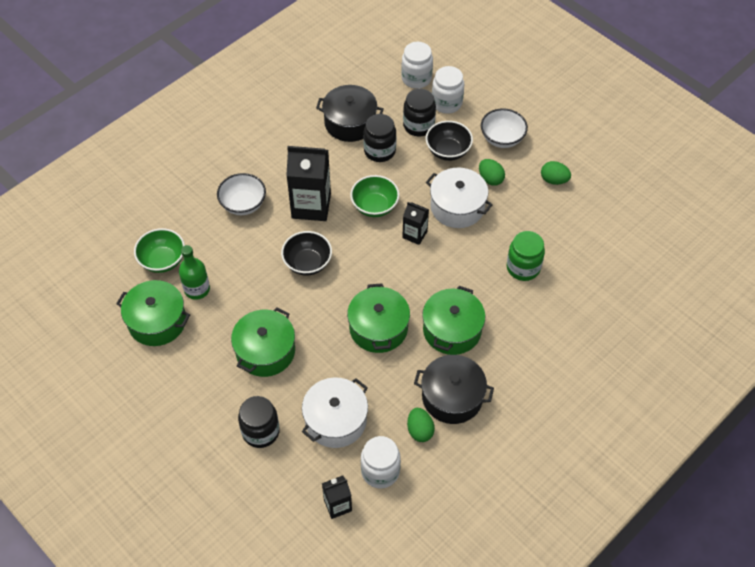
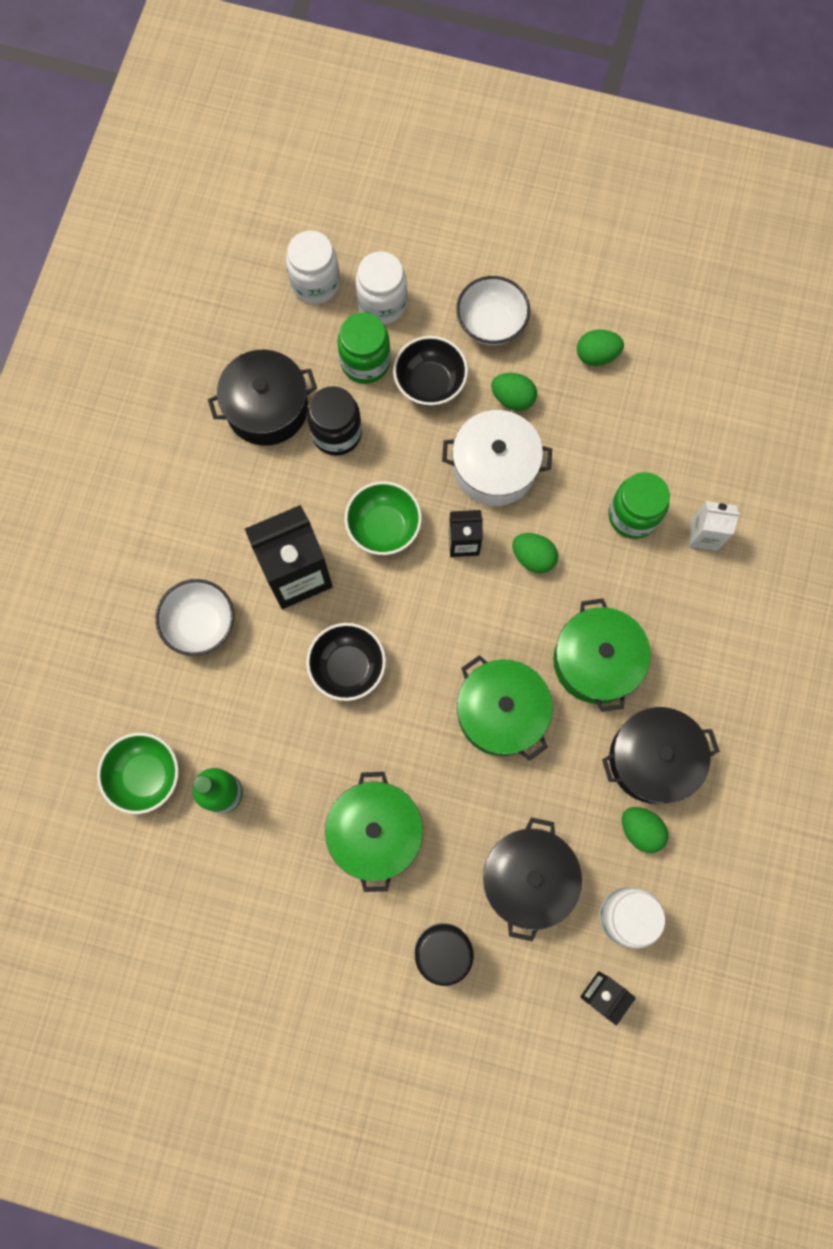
camera: 30 degrees left, 20 degrees up
green pot [116,280,190,346] -> none
white pot [302,378,368,448] -> black pot [483,818,582,942]
black jar [403,89,436,136] -> green jar [338,312,391,384]
none -> green egg [512,533,558,573]
none -> white carton [689,501,740,551]

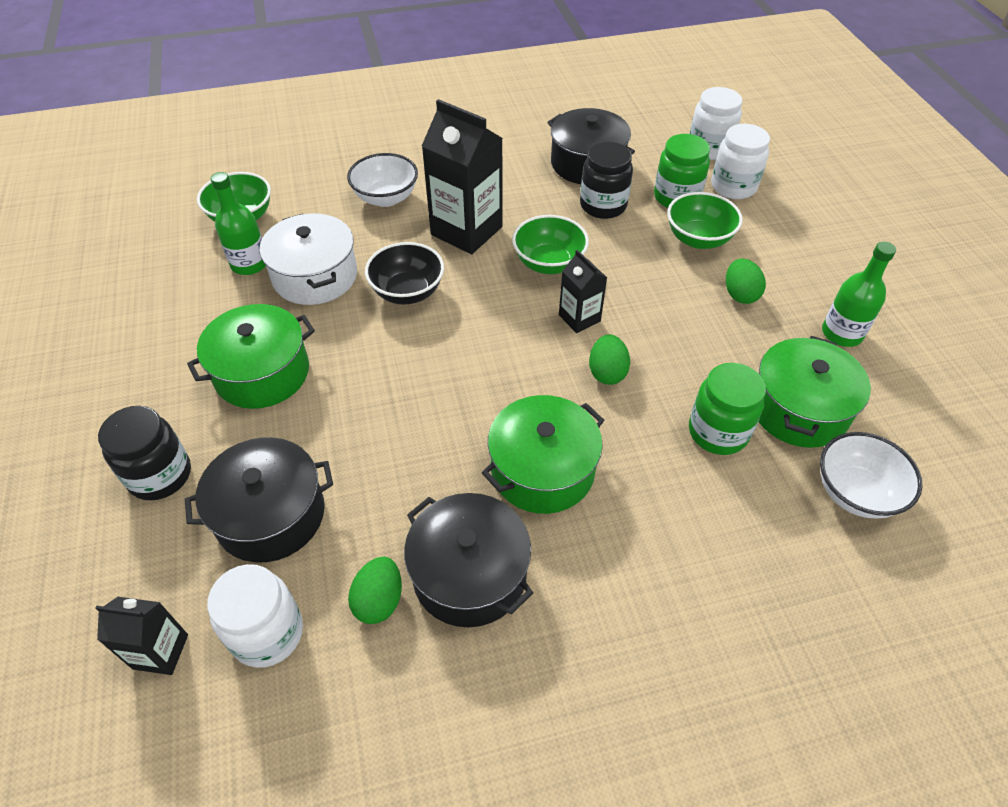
camera: 60 degrees right, 25 degrees down
black bowl [393,336,468,406] -> green bowl [667,192,743,249]
white pot [442,410,552,506] -> white pot moved to [260,213,357,305]
white bowl [456,276,530,345] -> white bowl moved to [820,432,923,519]
green pot [457,655,553,761] -> green pot moved to [759,336,871,448]
green egg [577,329,624,366] -> green bottle [822,242,896,347]
white carton [689,501,740,551] -> none

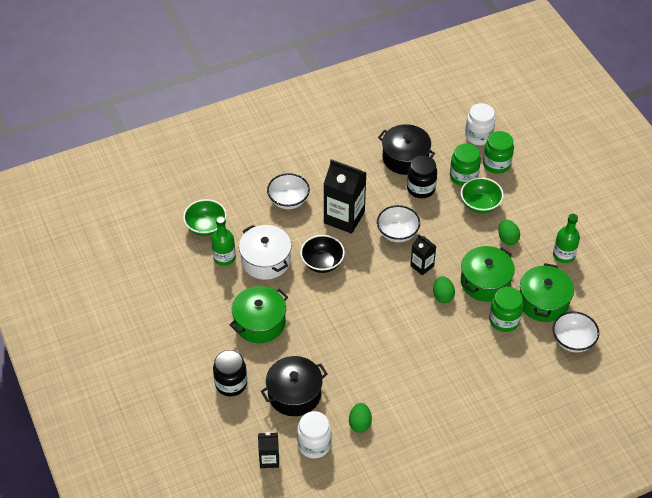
camera: 10 degrees left, 0 degrees up
black pot [404,493,533,627] -> none
green pot [482,395,604,514] -> green pot moved to [461,246,515,302]
green bowl [512,215,589,274] -> white bowl [377,205,420,242]
white jar [711,124,770,199] -> green jar [483,131,514,174]

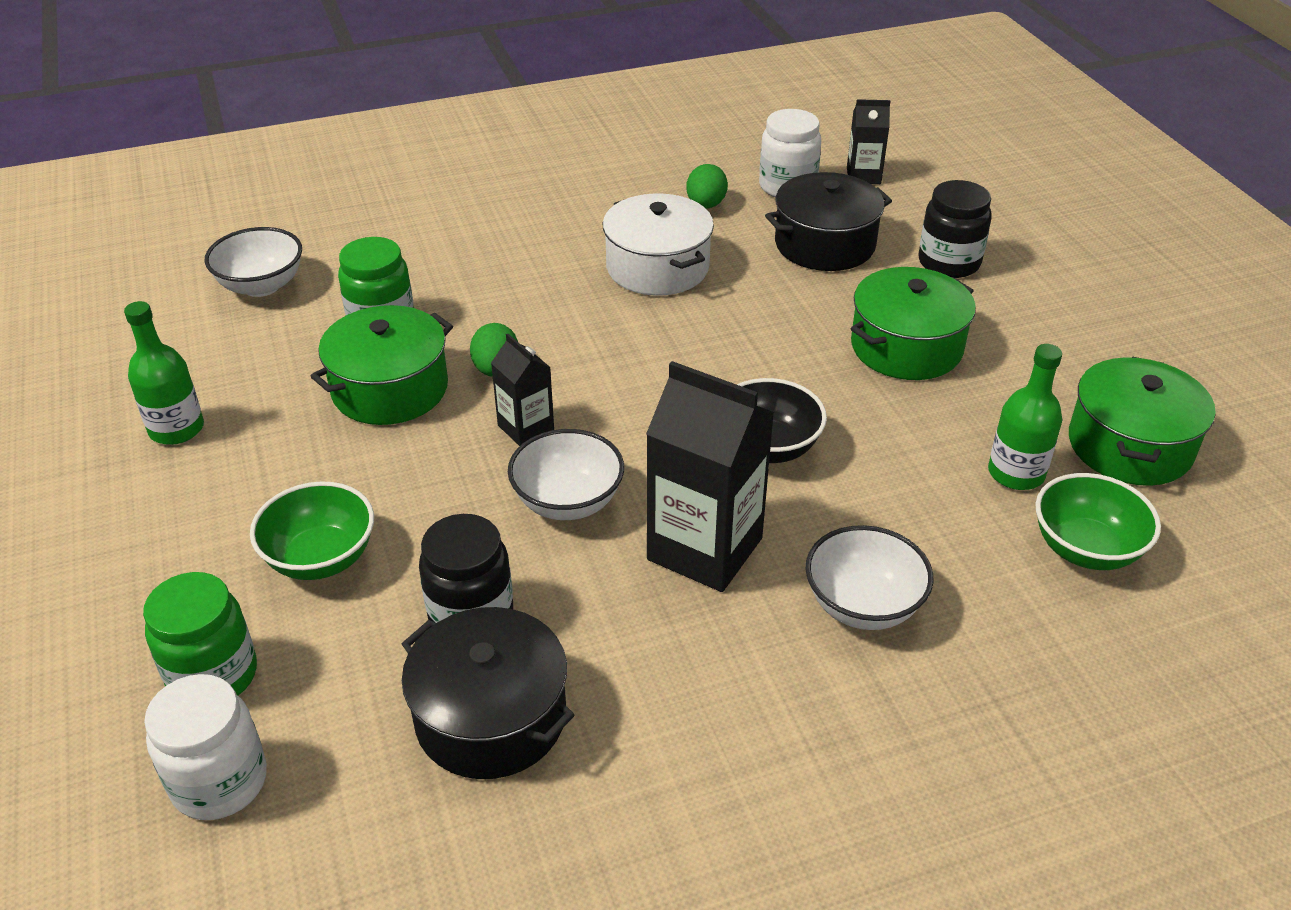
camera: 175 degrees left, 10 degrees down
white pot [239,225,292,280] -> white pot moved to [603,193,714,296]
green jar [450,144,481,186] -> none
green egg [498,220,520,245] -> none
green pot [520,263,574,322] -> green pot moved to [1069,357,1216,486]

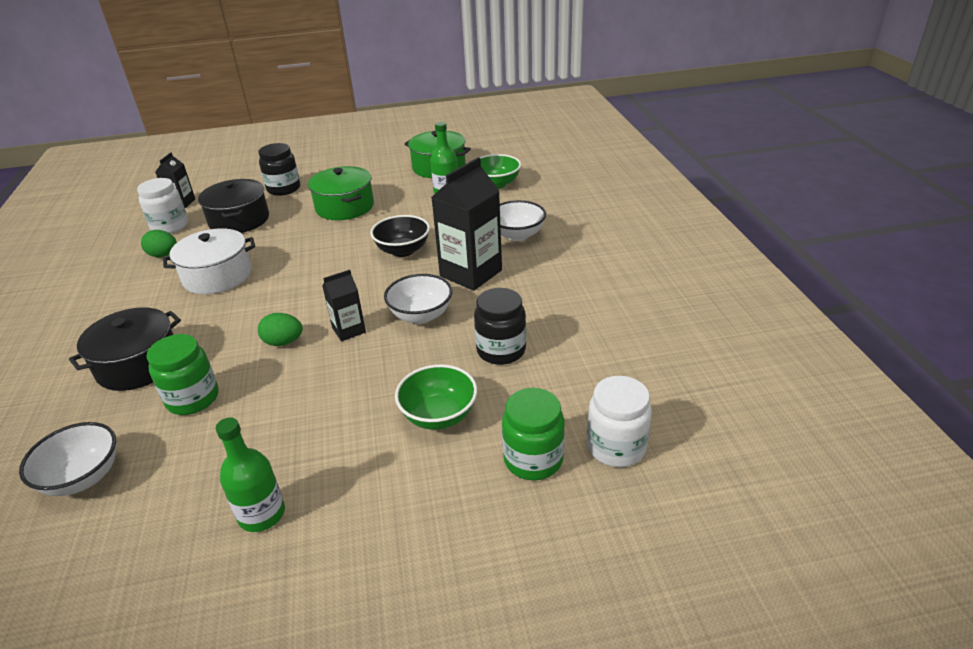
camera: 80 degrees left, 5 degrees down
green pot [310,305,453,425] -> none
black pot [402,607,574,779] -> black pot moved to [69,307,181,391]

